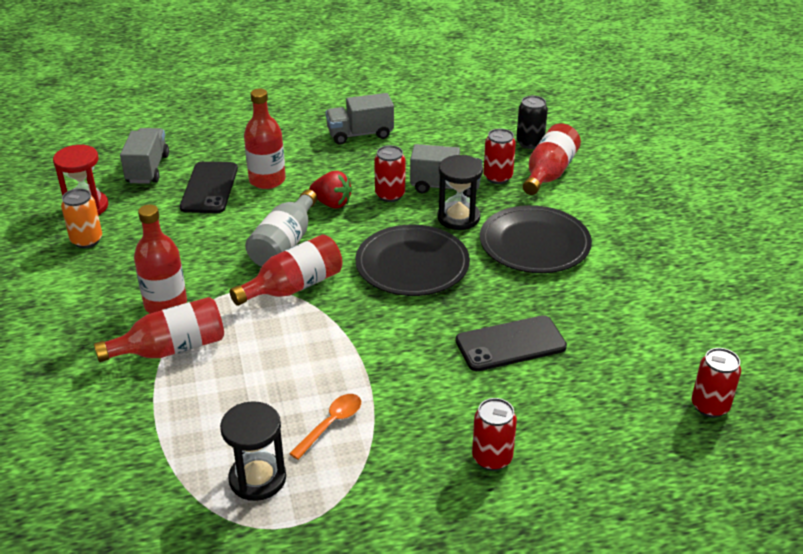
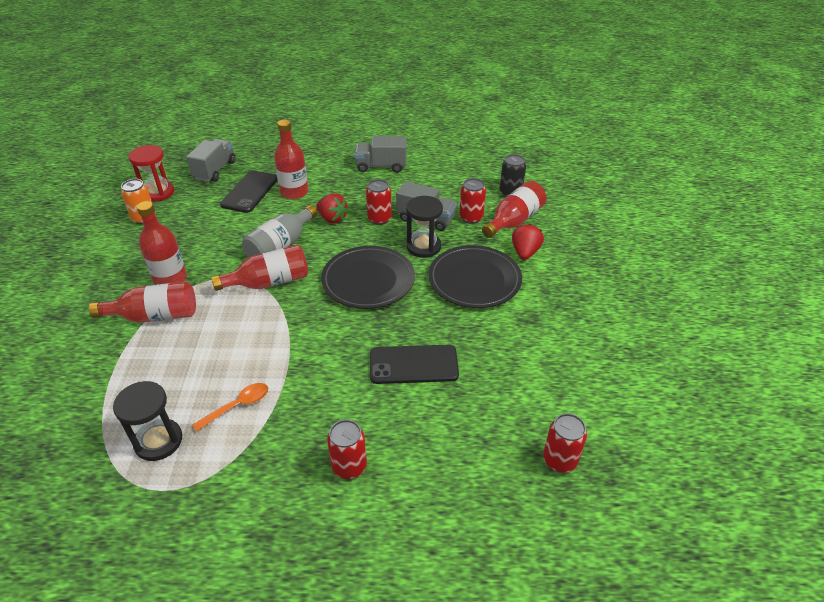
camera: 15 degrees right, 5 degrees up
none -> red strawberry [512,224,544,260]

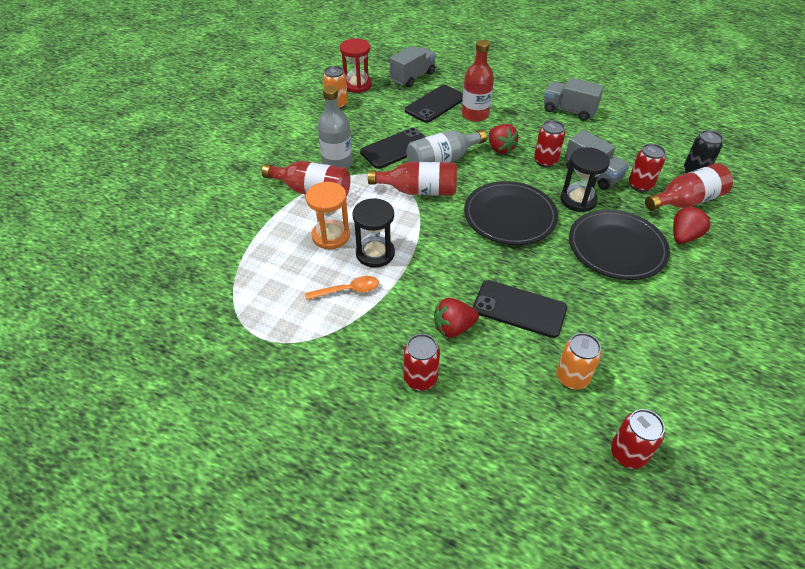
camera: 25 degrees right, 5 degrees up
black hourglass [113,381,182,461] -> black hourglass moved to [352,198,395,267]
red bottle [137,201,187,285] -> grey bottle [318,86,353,168]
none -> orange hourglass [306,182,350,249]
none -> black phone [360,128,426,169]
none -> red strawberry [434,298,479,338]
none -> orange can [556,333,601,390]

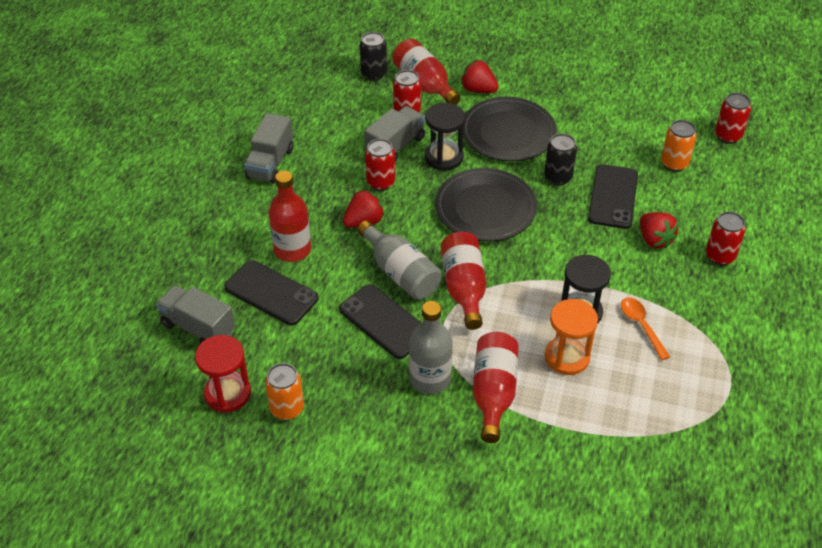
camera: 100 degrees left, 0 degrees up
none -> black can [544,133,577,186]

